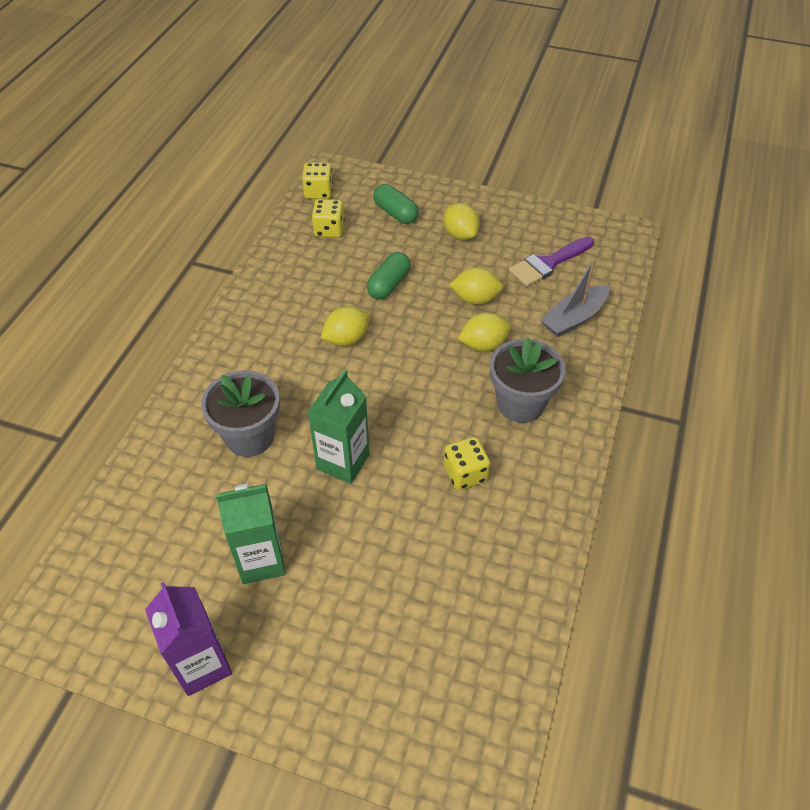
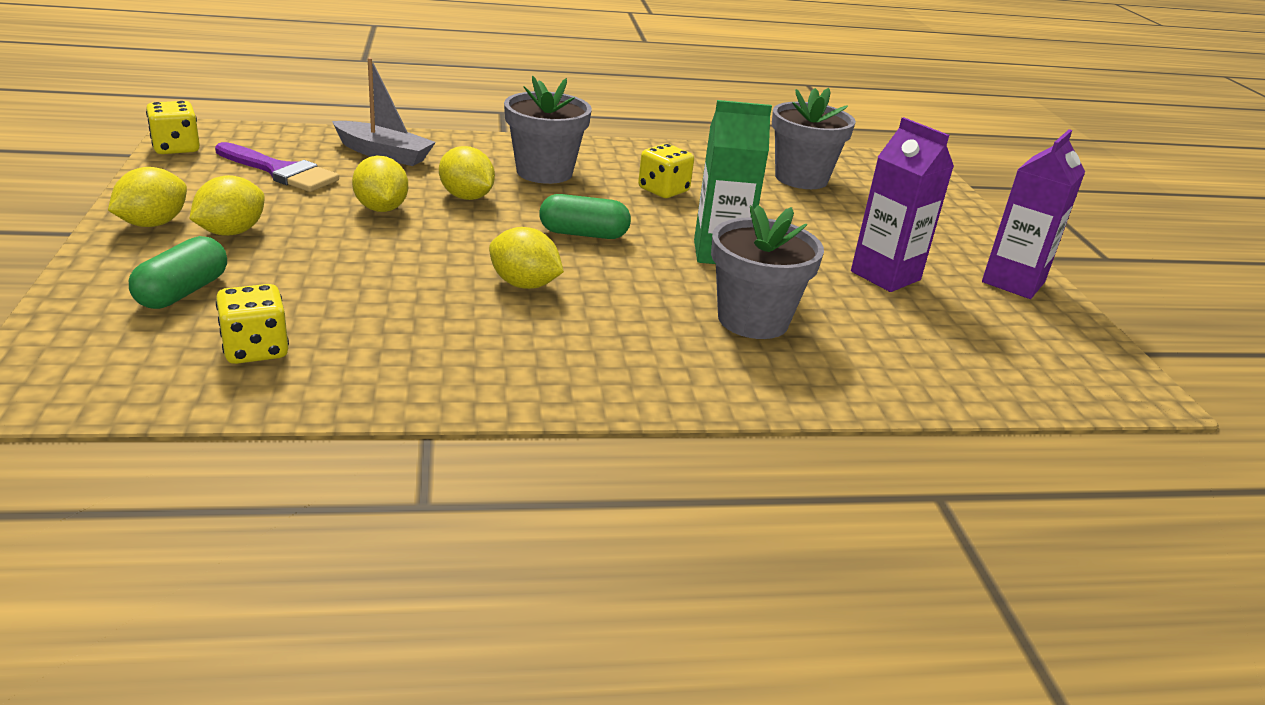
camera: 120 degrees left, 20 degrees down
green carton [216,484,286,584] -> purple carton [851,117,954,292]
yellow dice [302,162,333,199] -> yellow dice moved to [146,101,200,154]
green capsule [367,252,410,299] -> green capsule moved to [539,194,631,239]
none -> yellow lemon [108,167,187,227]
none -> grey flower pot [772,88,856,189]

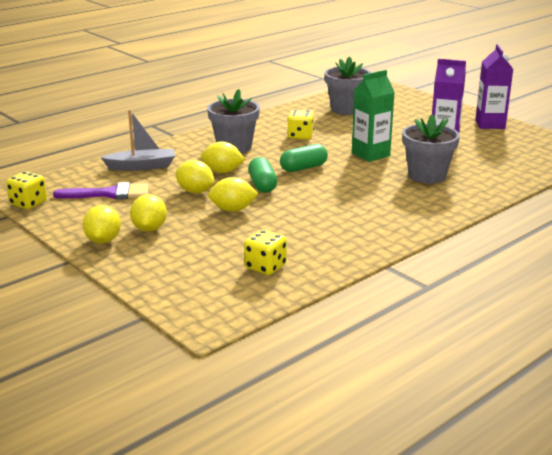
camera: 30 degrees left, 5 degrees down
green capsule [129,236,227,309] -> green capsule moved to [248,157,277,193]
yellow lemon [489,227,564,289] -> yellow lemon moved to [208,177,258,212]

